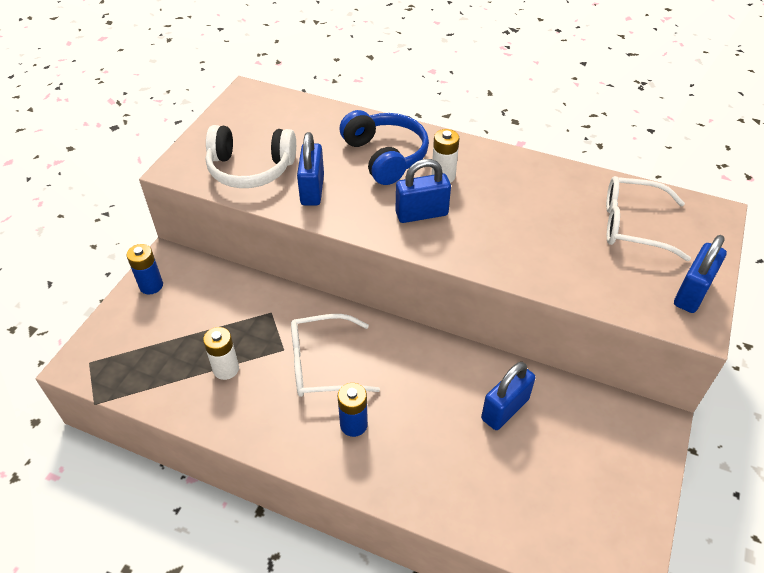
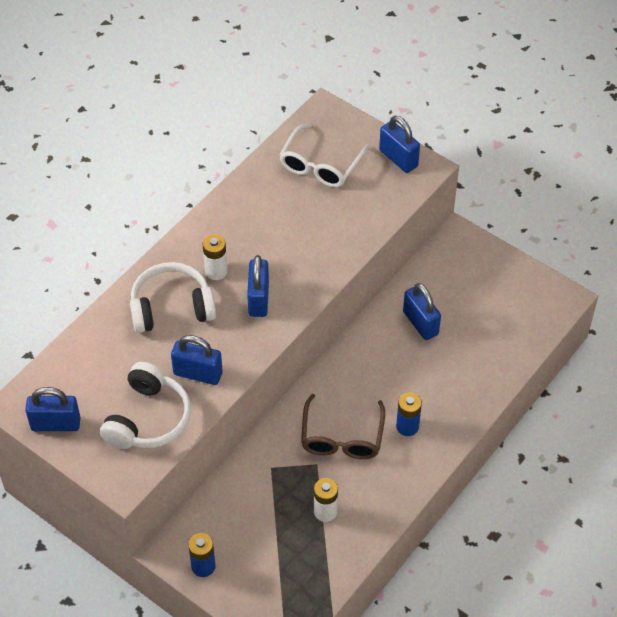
camera: 75 degrees left, 5 degrees up
white glasses [291,314,380,397] -> brown glasses [301,394,385,459]
blue headphones [340,110,429,185] -> white headphones [130,262,216,333]
none -> blue padlock [25,387,81,431]

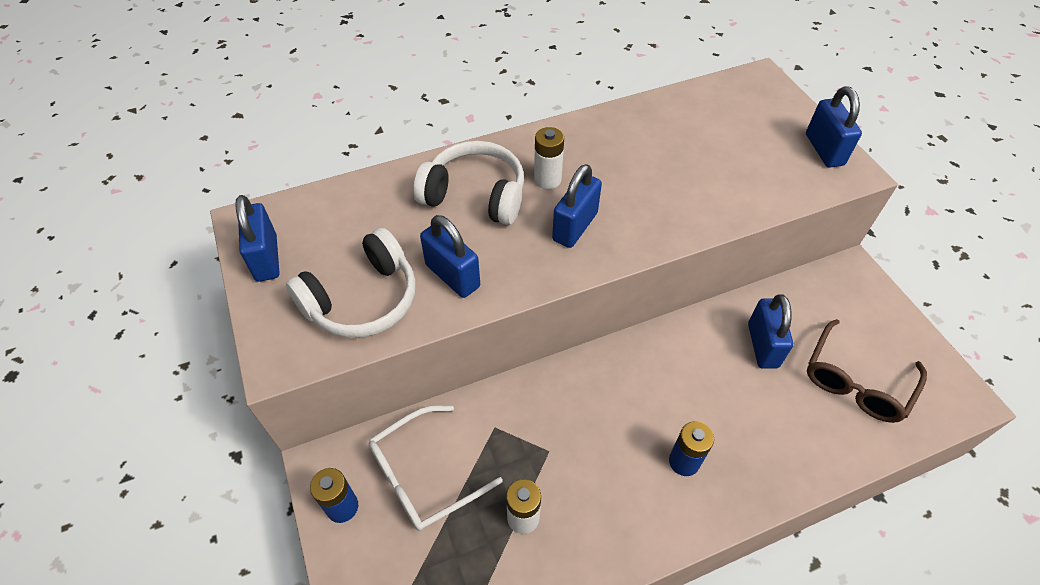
camera: 30 degrees right, 0 degrees up
blue padlock [25,387,81,431] -> blue padlock turned 45 degrees clockwise [236,195,279,282]
white glasses [279,124,369,187] -> white glasses moved to [369,405,503,531]
brown glasses [301,394,385,459] -> brown glasses moved to [807,319,927,423]

